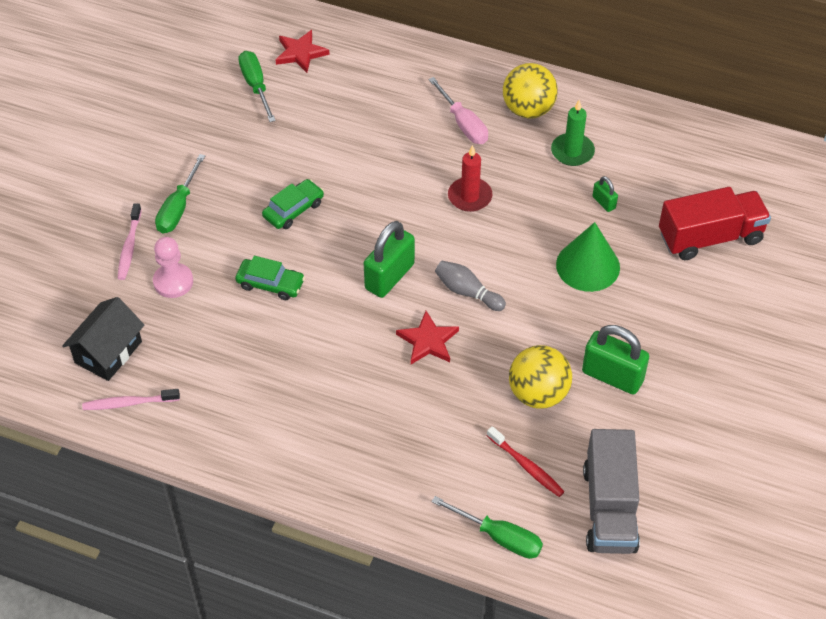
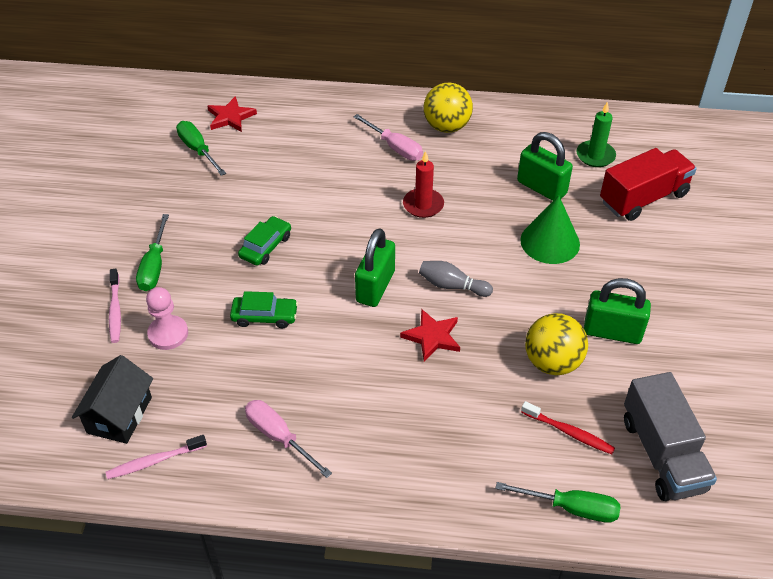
camera: 15 degrees left, 5 degrees down
green candle [551,100,595,166] -> green candle moved to [576,101,616,167]
green padlock [592,176,618,212] -> green padlock [517,132,573,201], size x2.08
none -> pink screwdriver [245,400,332,478]

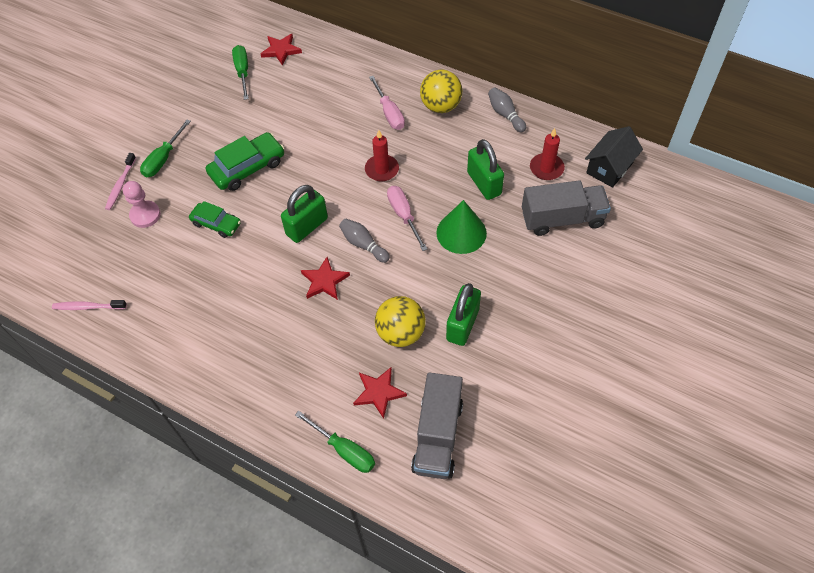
camera: 25 degrees right, 10 degrees up
black house [72,355,153,444] -> black house moved to [585,126,643,188]
green car [238,216,291,265] -> green car [206,132,284,191], size x1.57
pink screwdriver [245,400,332,478] -> pink screwdriver moved to [387,186,427,251]
red toothbrush [521,401,615,454] -> red star [353,367,407,419]
green candle [576,101,616,167] -> red candle [530,128,565,180]
green padlock [584,278,651,344] -> green padlock turned 75 degrees clockwise [446,283,481,346]
red truck [600,148,697,221] -> grey truck [522,180,611,236]
none -> grey bowling pin [488,88,526,132]

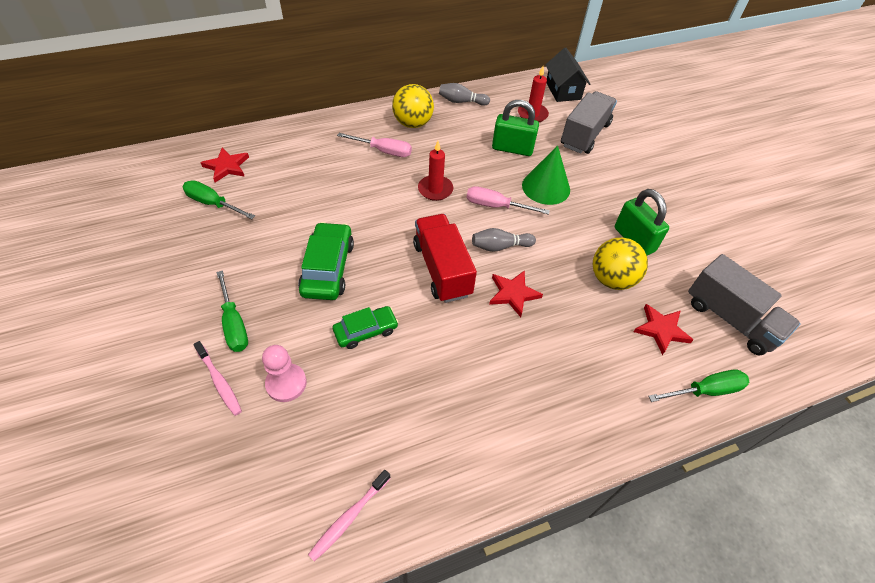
camera: 55 degrees left, 5 degrees down
green padlock [281,185,328,243] -> red truck [413,214,477,303]

